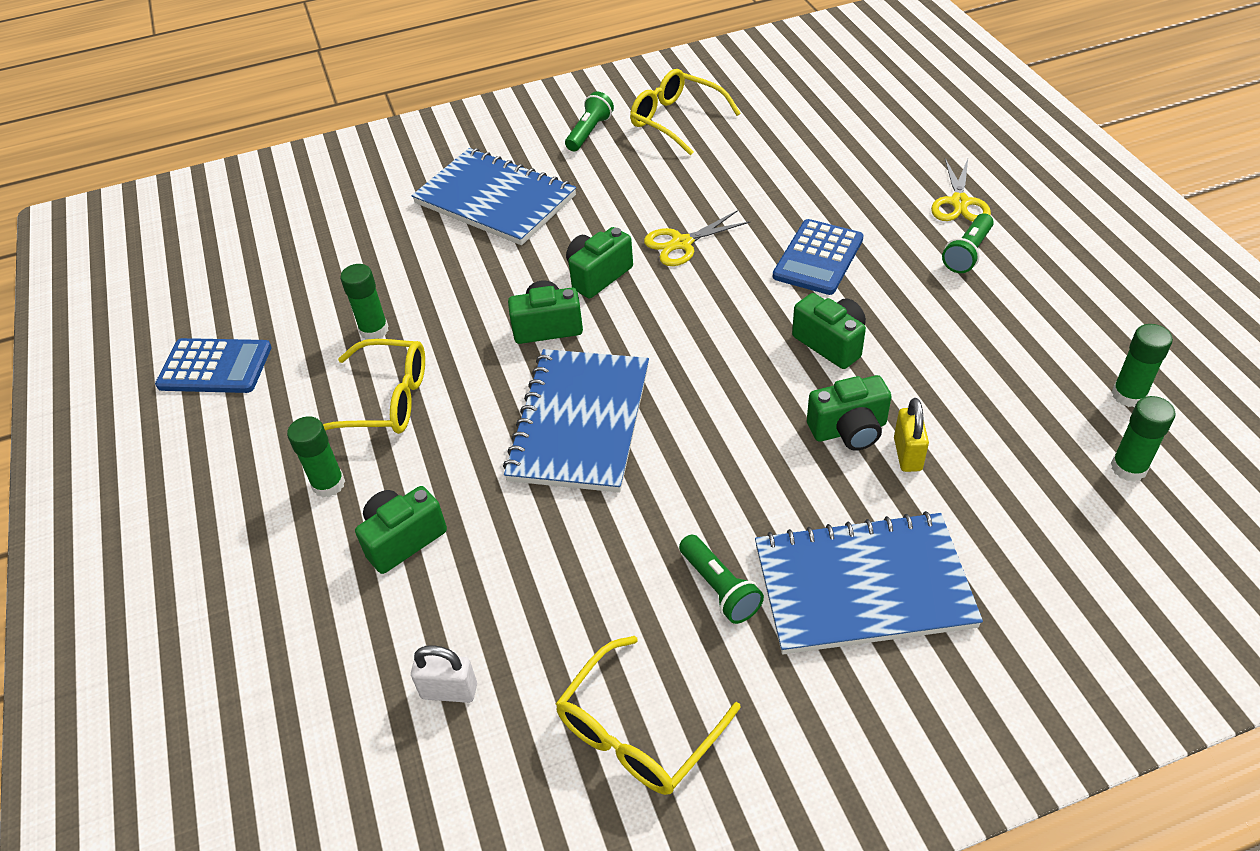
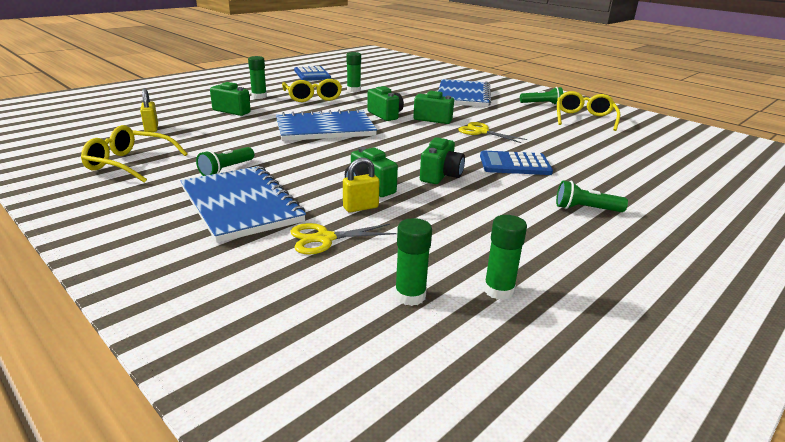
camera: 60 degrees right, 20 degrees down
white padlock [411,645,477,703] -> yellow padlock [140,89,158,132]
yellow scissors [931,158,991,222] -> yellow scissors moved to [291,223,396,255]

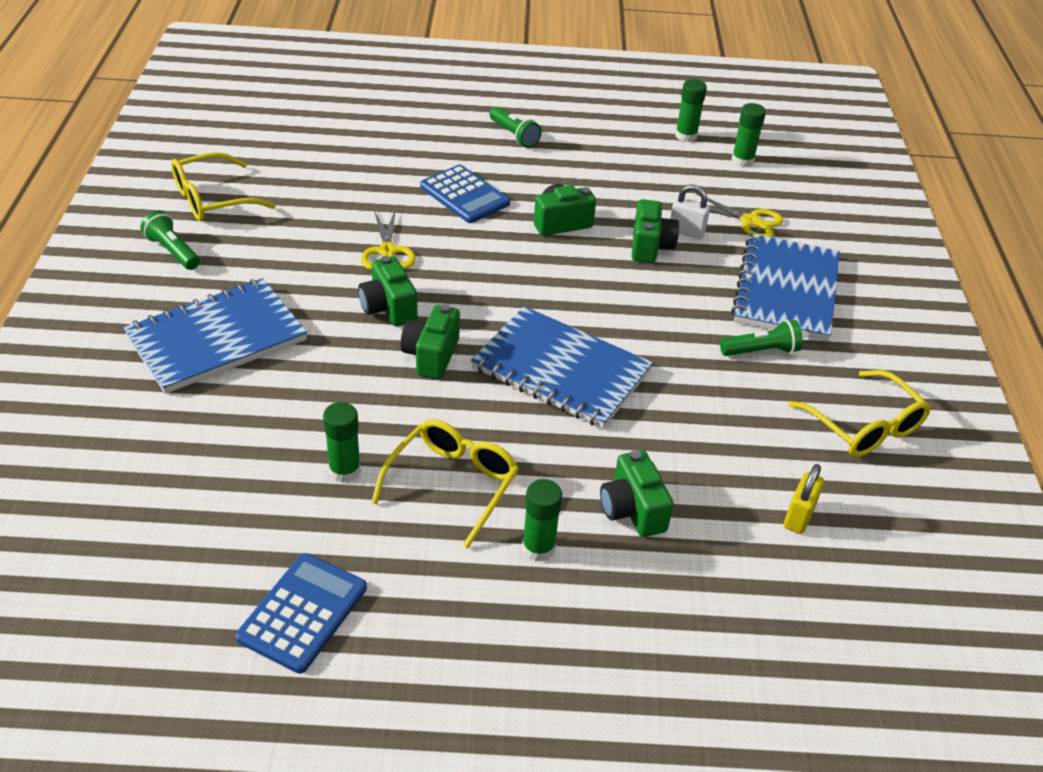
camera: 135 degrees left, 15 degrees up
yellow padlock [343,158,380,212] -> white padlock [670,185,710,239]

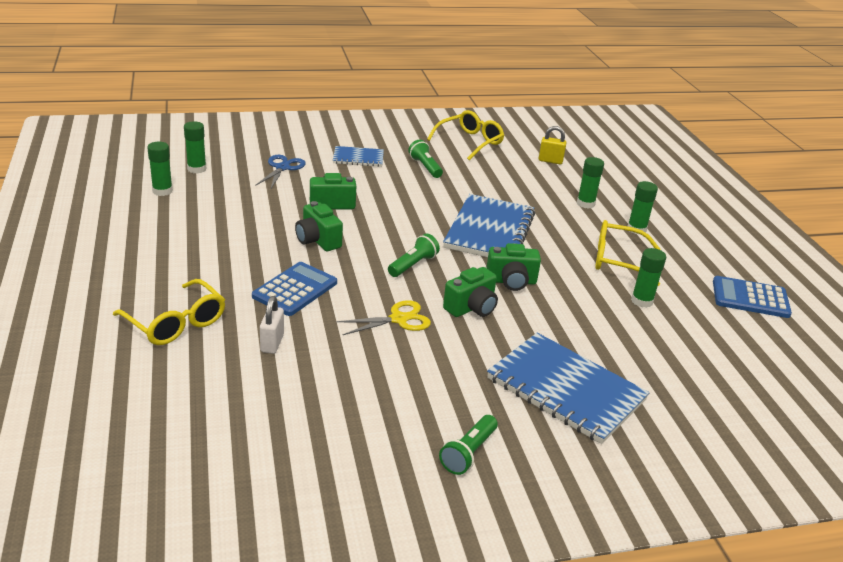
camera: 105 degrees left, 10 degrees down
yellow glasses [171,152,275,221] -> yellow glasses moved to [113,279,225,345]
green flashlight [490,107,542,148] -> green flashlight moved to [388,234,440,277]
green camera [600,450,674,537] -> green glue stick [577,157,604,209]
white padlock [670,185,710,239] -> white padlock moved to [260,296,284,354]
yellow scissors [696,193,784,237] -> blue scissors [255,155,306,188]
blue notebook [731,234,840,341] -> blue notebook [333,146,384,167], size x0.53

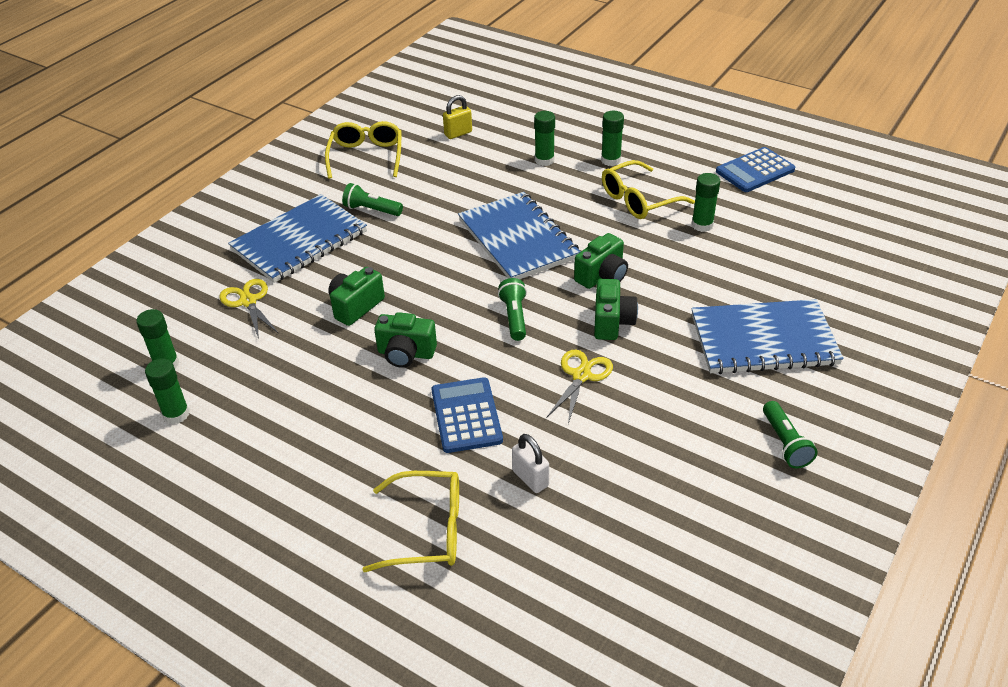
camera: 40 degrees left, 10 degrees up
blue scissors [255,155,306,188] -> yellow scissors [220,279,279,339]
blue notebook [333,146,384,167] -> blue notebook [228,194,367,283], size x1.89

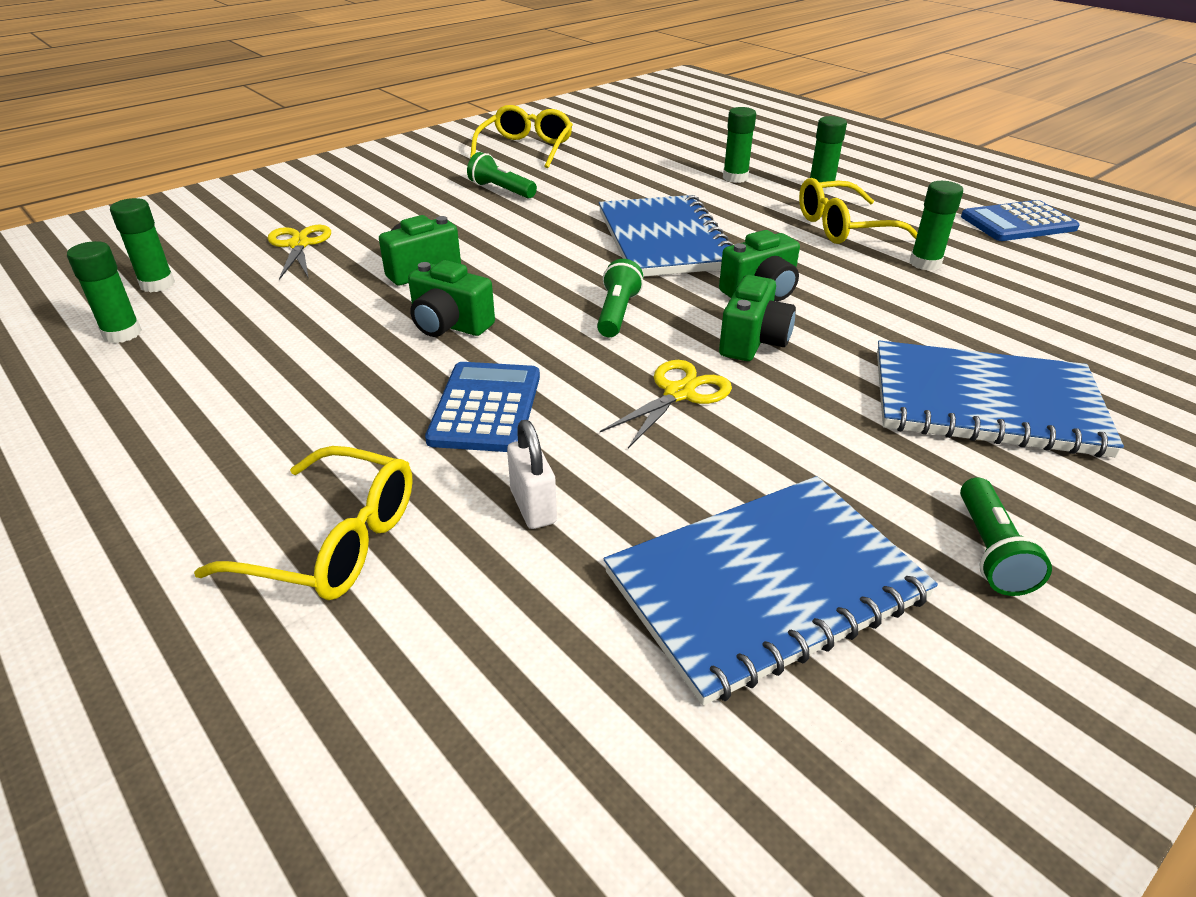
camera: 15 degrees right, 5 degrees down
blue notebook [228,194,367,283] -> blue notebook moved to [604,476,938,706]
yellow padlock [443,95,472,139] -> none

